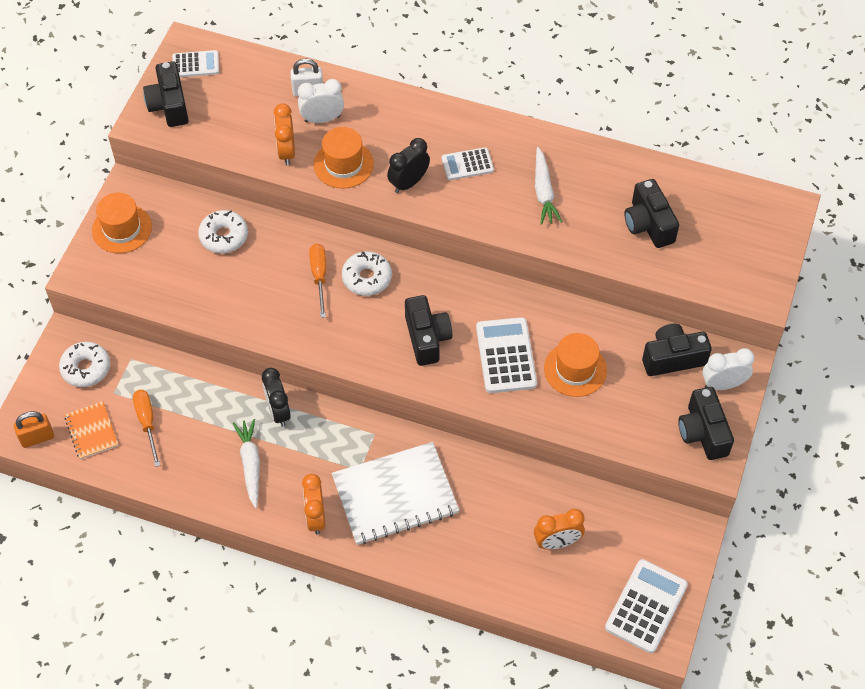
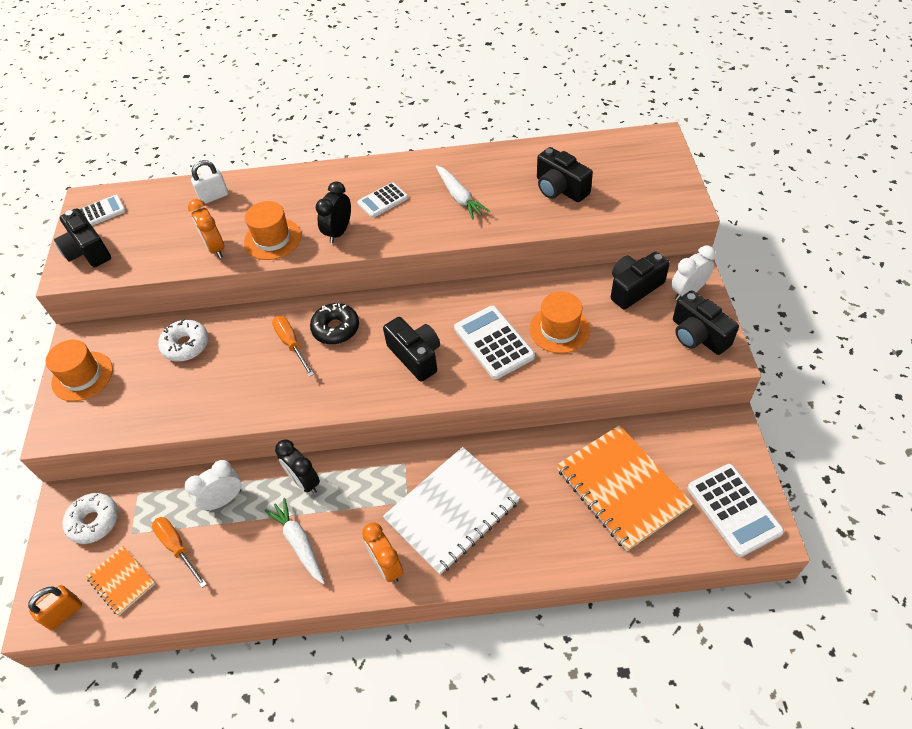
camera: 20 degrees left, 5 degrees down
white clock [298,79,344,123] -> white clock moved to [185,460,241,511]
white donut [342,251,392,296] -> black donut [310,303,359,344]
orange clock [534,509,585,550] -> orange notebook [557,425,693,551]
white calculator [605,559,688,653] -> white calculator turned 150 degrees clockwise [688,464,784,557]

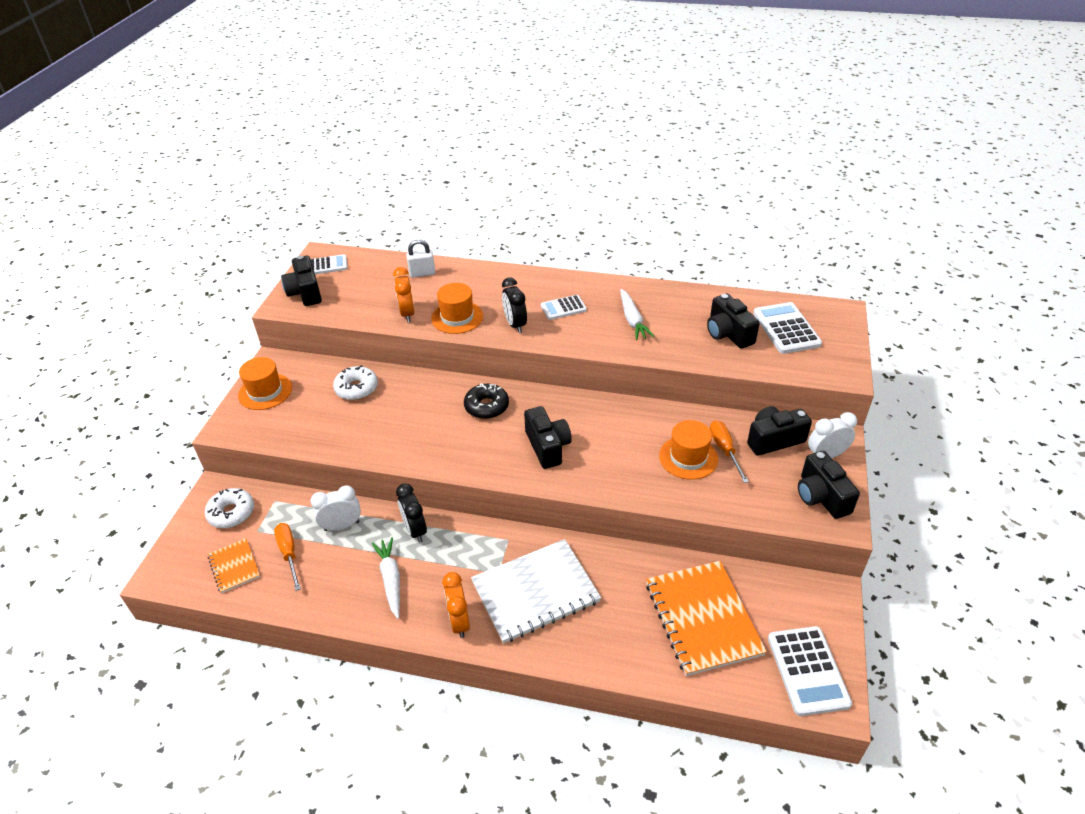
camera: 15 degrees right, 10 degrees down
orange padlock [28,585,82,630] -> none
orange screwdriver [272,316,314,377] -> orange screwdriver moved to [710,420,749,483]
black clock [316,182,351,243] -> black clock turned 60 degrees counterclockwise [502,278,527,333]
white calculator [454,306,535,379] -> white calculator moved to [753,302,822,354]

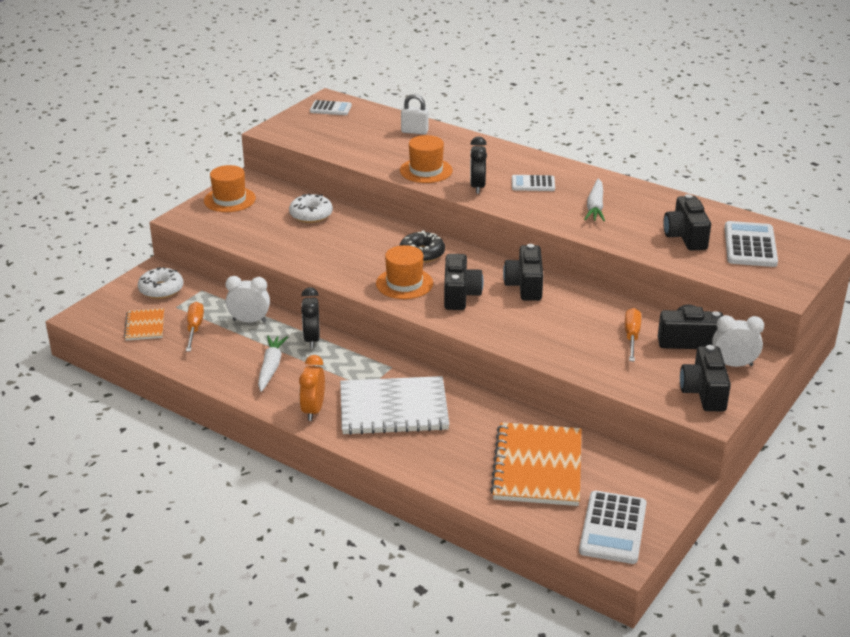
camera: 20 degrees right, 10 degrees down
black camera [281,255,322,306] -> black camera moved to [503,244,543,301]
orange clock [393,267,415,322] -> none
orange hat [659,420,718,480] -> orange hat moved to [376,245,433,299]

